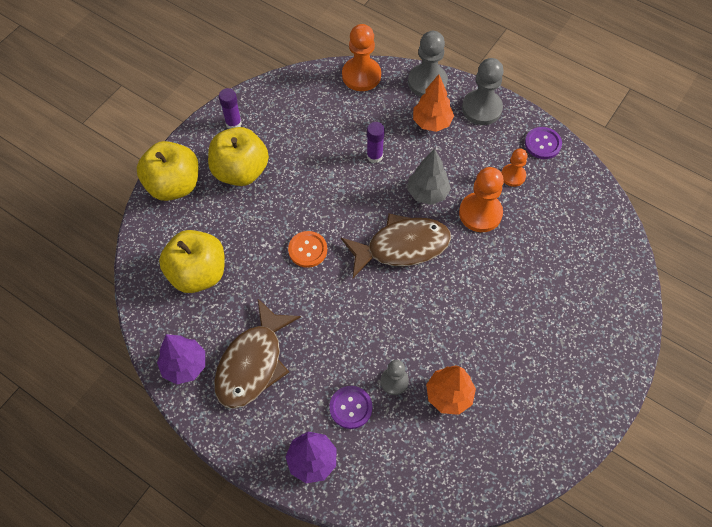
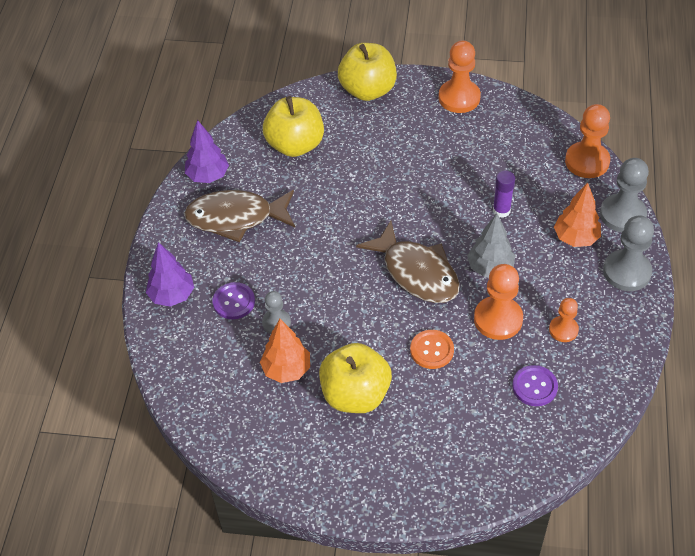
camera: 65 degrees right, 10 degrees down
yellow apple [208,127,269,186] -> yellow apple moved to [319,343,392,413]
purple glue stick [219,88,242,129] -> orange pawn [438,40,481,113]
orange button [288,231,327,268] -> orange button moved to [410,330,454,369]
purple button [525,127,562,159] -> purple button moved to [512,365,558,406]

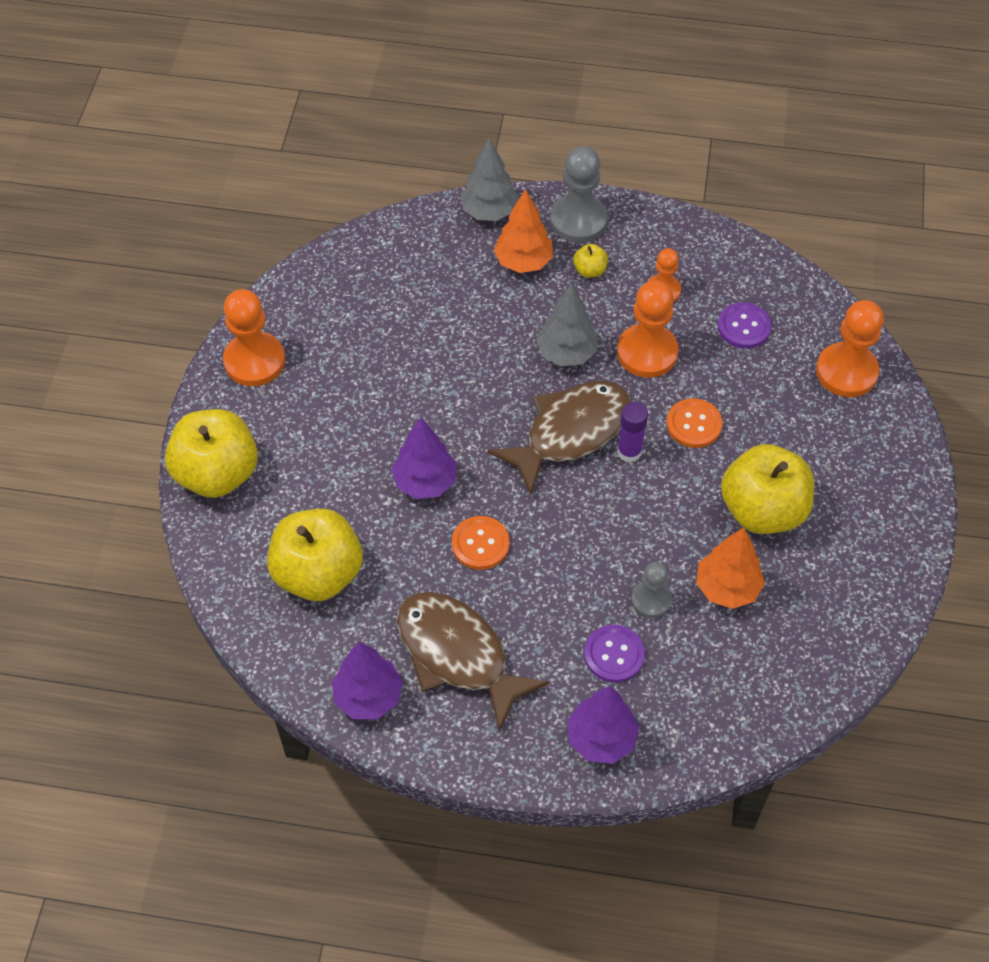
camera: 90 degrees left, 5 degrees up
brown fish [184,190,295,243] -> brown fish turned 135 degrees clockwise [397,592,549,732]
purple glue stick [493,171,515,218] -> purple glue stick moved to [617,402,648,463]
orange pawn [565,104,610,178] -> orange pawn moved to [816,300,884,397]
grey pawn [600,158,649,232] -> grey tree [461,138,519,221]
none -> purple tree [391,417,457,499]
none -> orange button [452,516,510,570]
none -> yellow apple [573,244,608,278]

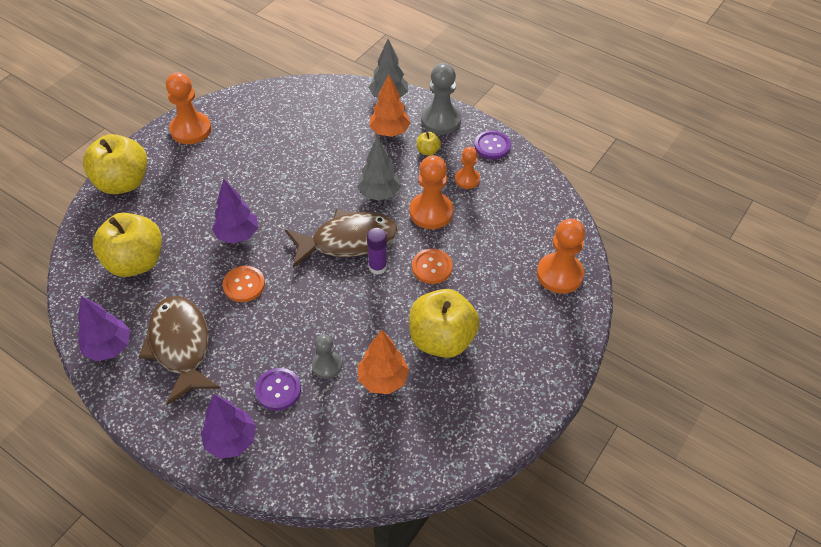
camera: 25 degrees right, 5 degrees down
purple button [718,302,772,349] -> purple button moved to [474,131,511,159]

